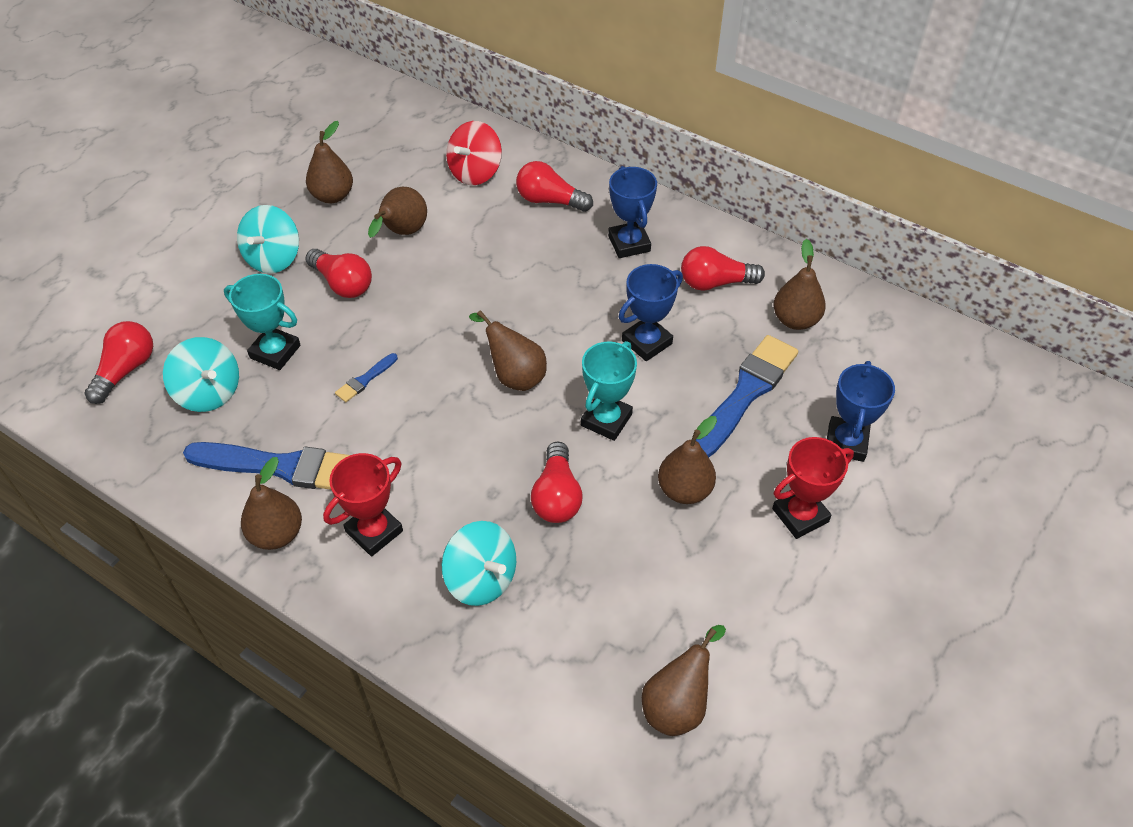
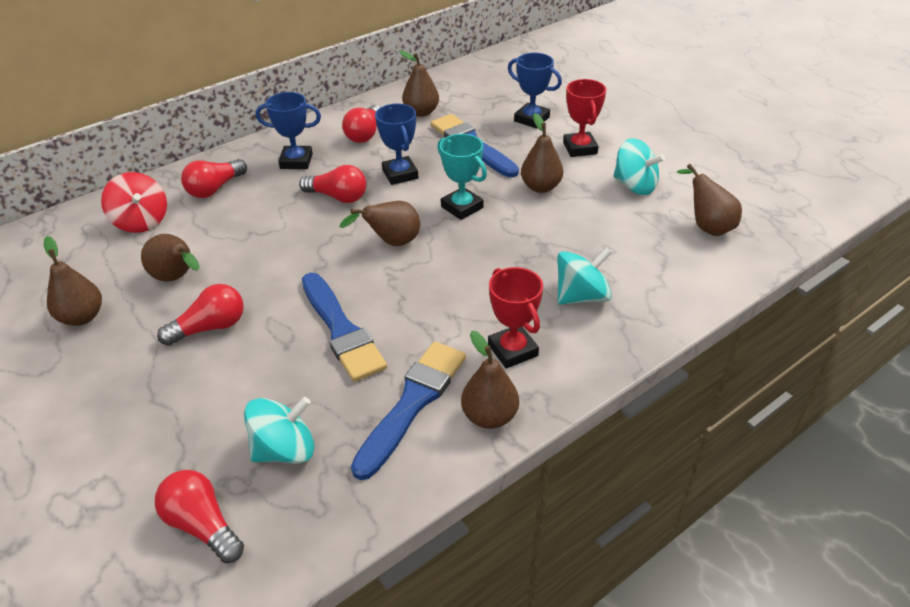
camera: 70 degrees left, 10 degrees down
turquoise trophy [224,274,300,370] -> none
turquoise spinning top [237,205,299,273] -> turquoise spinning top moved to [613,138,665,195]
blue brush [335,353,398,402] -> blue brush [302,272,387,382], size x2.25
red light bulb [531,442,583,523] -> red light bulb moved to [299,165,367,203]

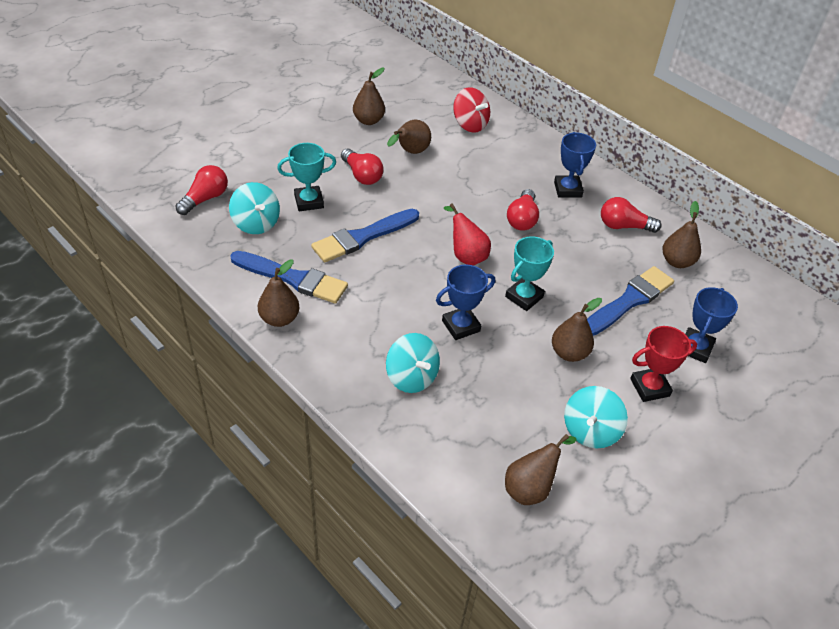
camera: 80 degrees right, 5 degrees up
red spinning top [101,172,167,233] -> red spinning top turned 90 degrees counterclockwise [453,87,490,133]
red light bulb [181,159,247,198] -> none
brown pear [339,201,420,246] -> red pear [444,203,491,266]
blue trophy [375,103,418,185] -> blue trophy moved to [436,264,495,340]
red trophy [488,267,543,368] -> none
none -> turquoise trophy [277,143,336,211]

